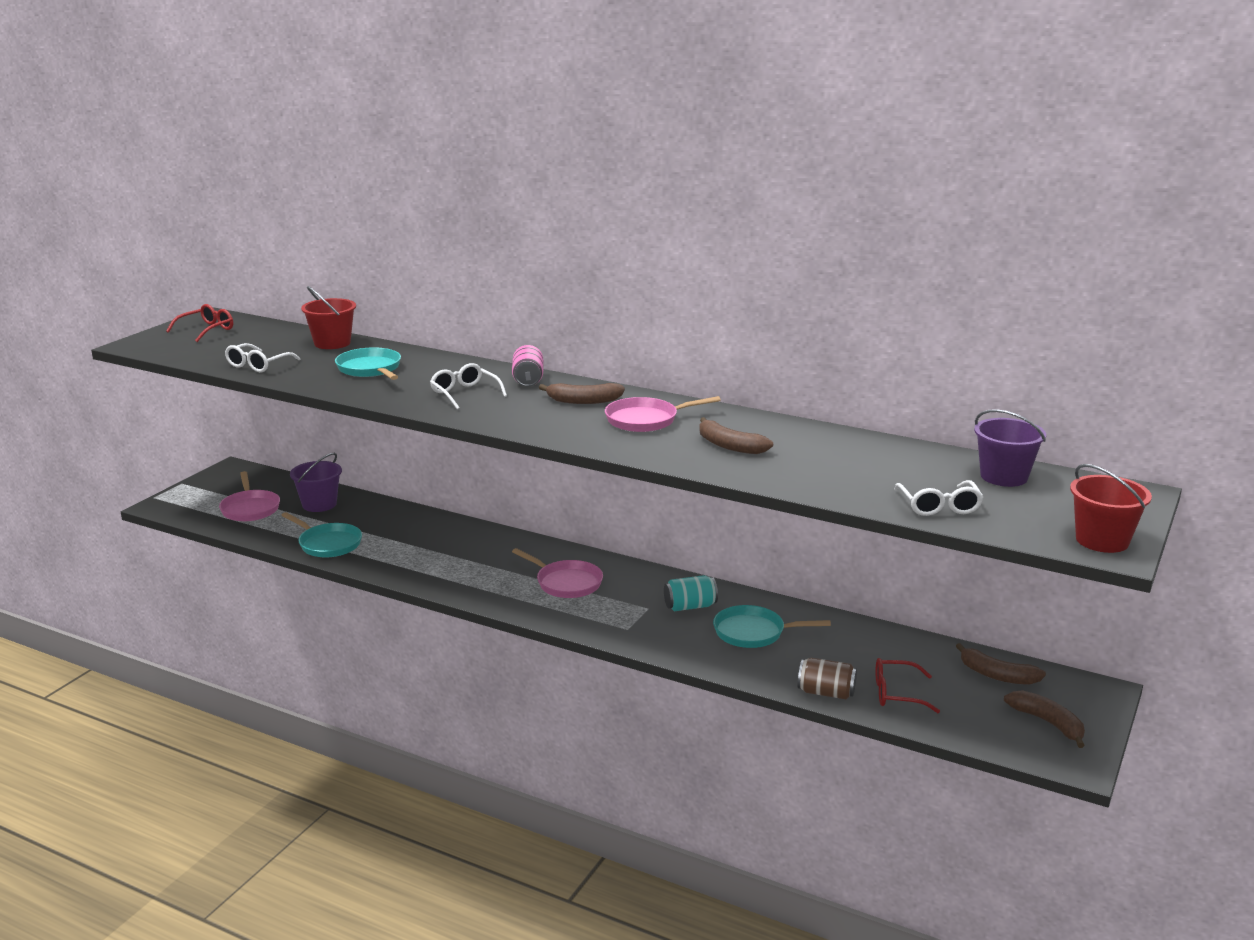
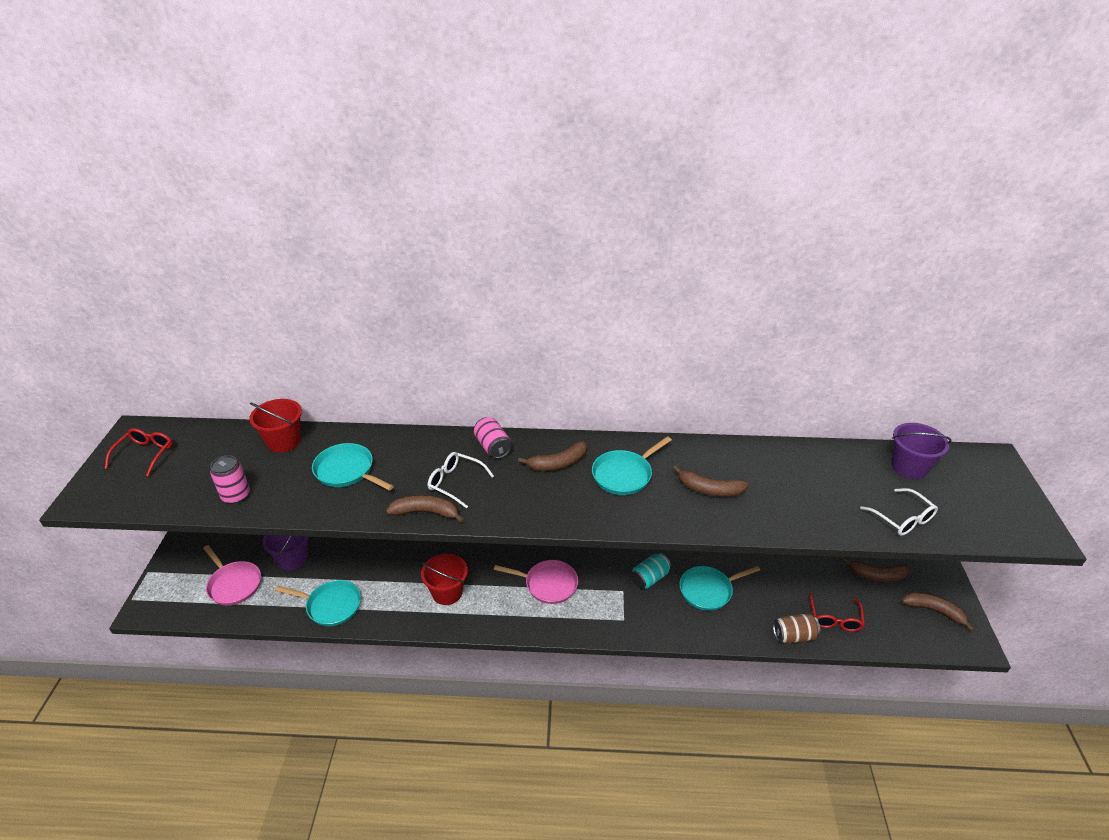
camera: 25 degrees left, 15 degrees up
white glasses [225,343,300,372] -> pink can [210,455,250,504]
pink pan [605,396,721,432] -> turquoise pan [592,436,672,495]
red glasses [876,658,940,713] -> red glasses turned 60 degrees counterclockwise [809,593,865,632]
red bucket [1070,464,1152,553] -> red bucket moved to [421,554,468,605]
none -> brown banana [386,495,464,523]

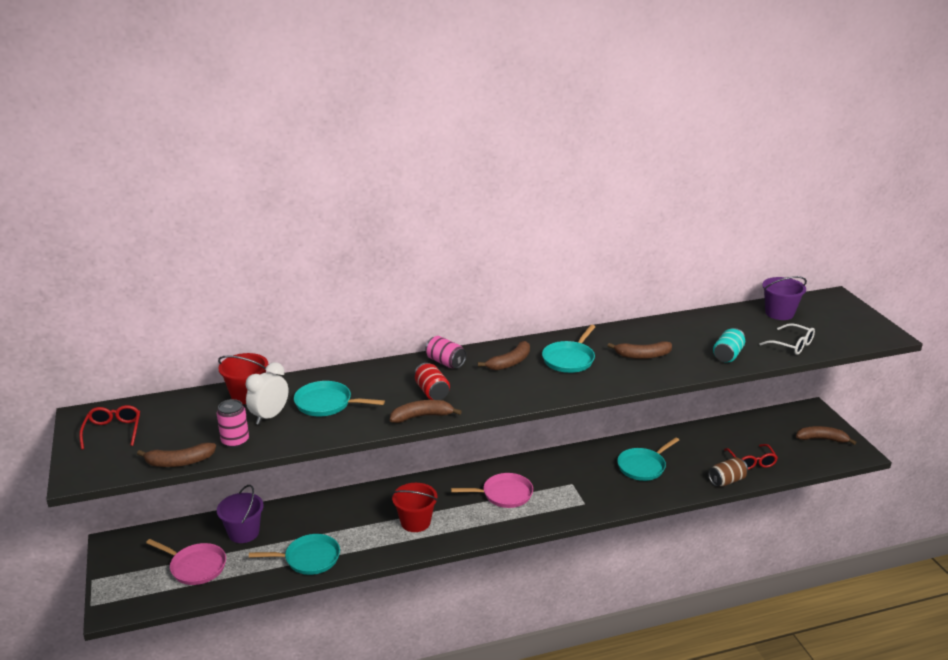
camera: 20 degrees left, 10 degrees down
white glasses [428,452,494,508] -> red can [414,363,450,400]
turquoise can [631,553,671,589] -> turquoise can moved to [713,328,745,363]
brown banana [842,557,909,582] -> brown banana moved to [137,442,216,467]
none -> white clock [246,362,289,425]

